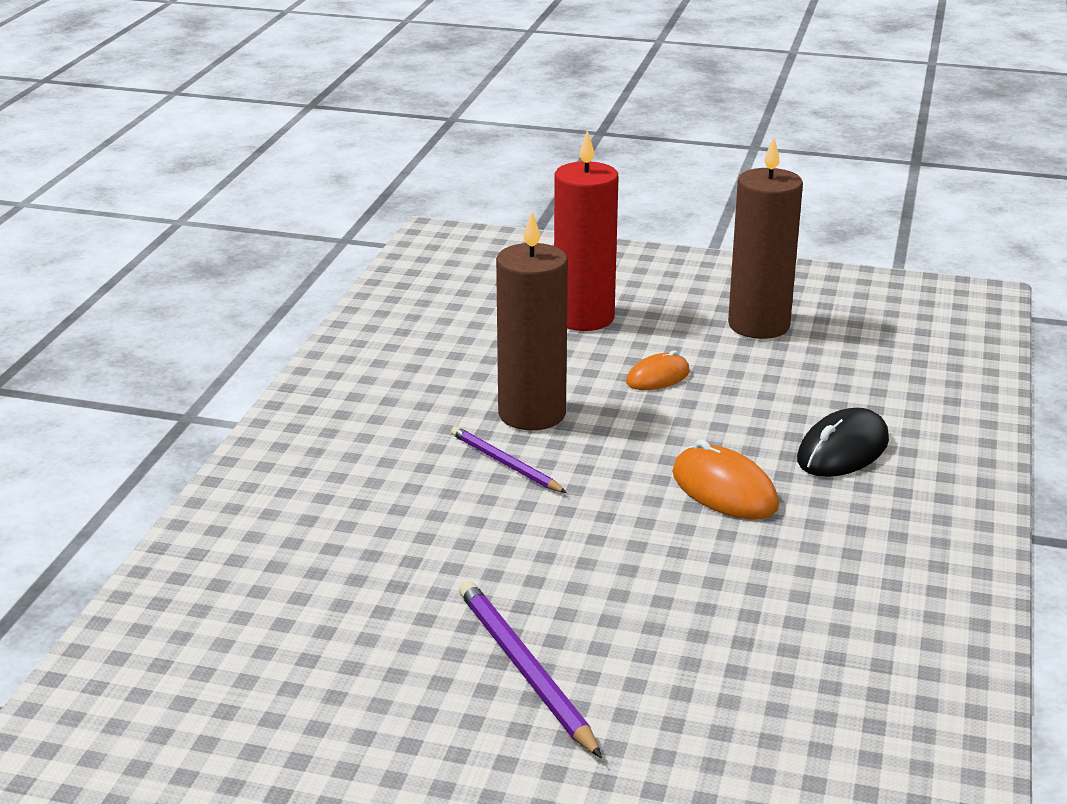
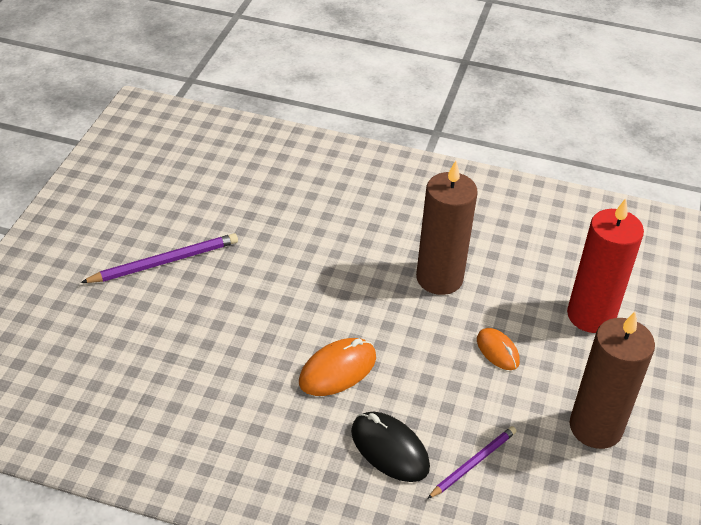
camera: 90 degrees right, 15 degrees up
purple pencil [451,426,567,493] -> purple pencil moved to [427,426,517,499]

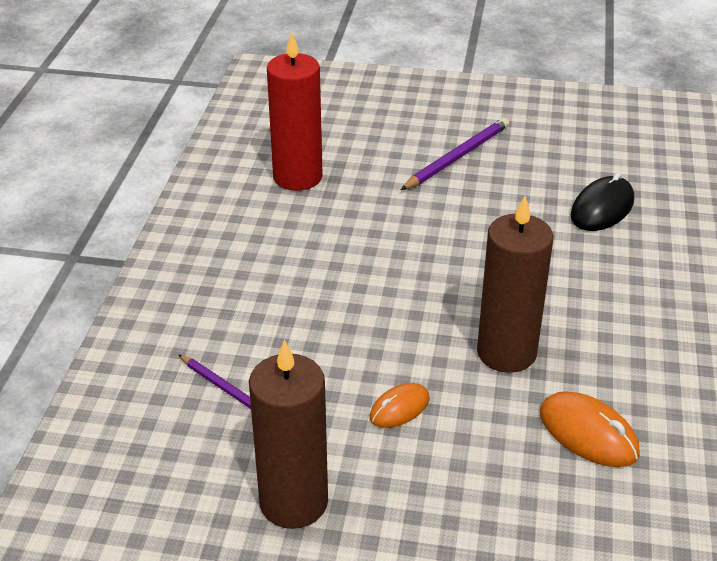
camera: 85 degrees right, 5 degrees down
purple pencil [80,233,238,283] -> purple pencil turned 105 degrees counterclockwise [401,118,509,190]
orange mouse [299,338,376,396] -> orange mouse moved to [540,391,640,467]
black mouse [351,412,430,482] -> black mouse moved to [571,173,634,231]
red candle [567,198,644,333] -> red candle moved to [267,32,323,191]

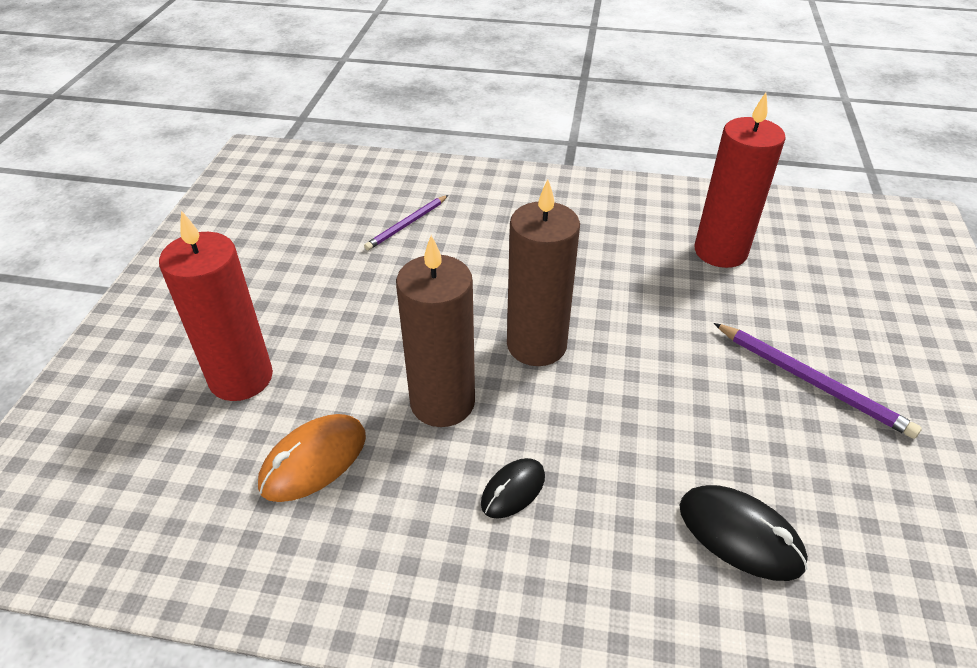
camera: 90 degrees right, 5 degrees up
brown candle [249,340,328,529] -> brown candle moved to [507,179,580,366]
orange mouse [370,383,430,428] -> none
none -> red candle [159,210,273,401]
none -> black mouse [481,458,545,519]

